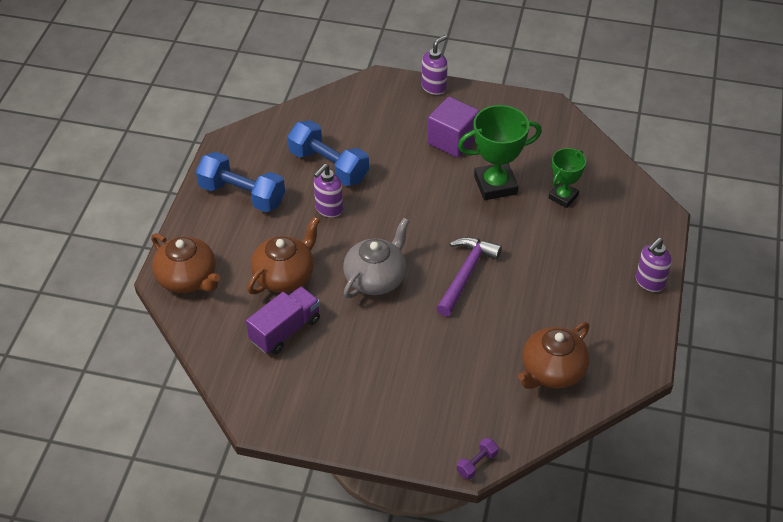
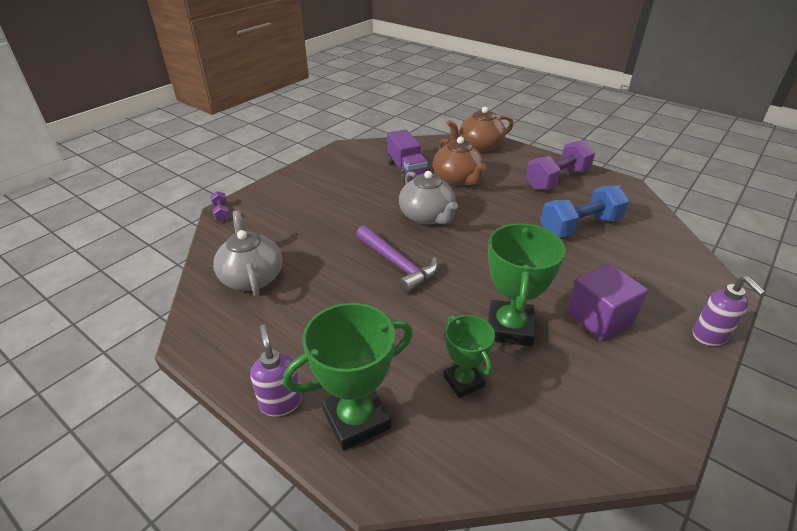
camera: 115 degrees right, 10 degrees down
blue dumbbell [196,152,285,212] -> purple dumbbell [526,140,595,190]
purple soap dispenser [314,164,343,218] -> none
brown teapot [518,322,590,389] -> grey teapot [213,210,283,297]
none -> green trophy [283,303,413,451]

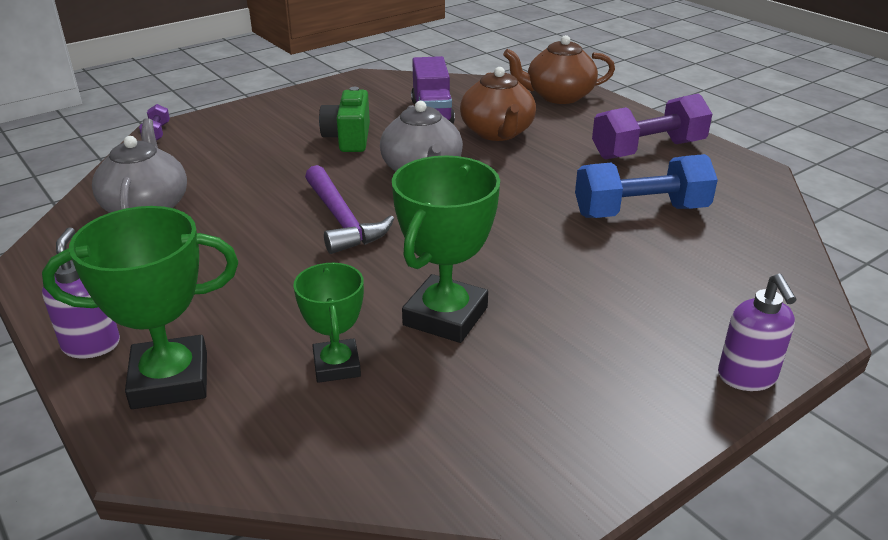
camera: 15 degrees right, 5 degrees down
purple cube [567,263,648,341] -> none
none -> green camera [319,87,370,152]

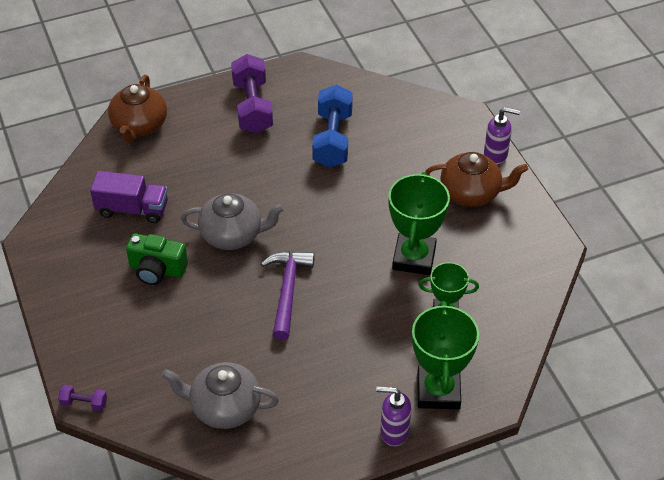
camera: 75 degrees left, 15 degrees up
purple hammer [305,165,394,254] -> purple hammer turned 75 degrees counterclockwise [261,251,315,340]
green trophy [392,156,500,343] -> green trophy turned 60 degrees clockwise [389,172,450,275]
brown teapot [460,67,536,141] -> brown teapot moved to [425,152,528,207]

